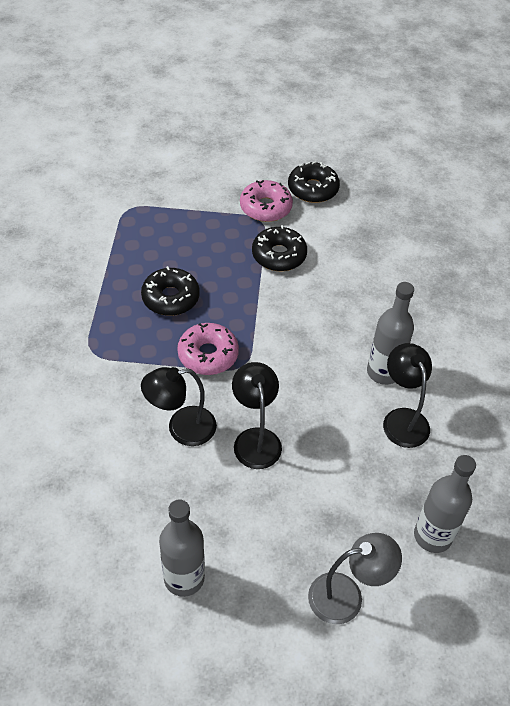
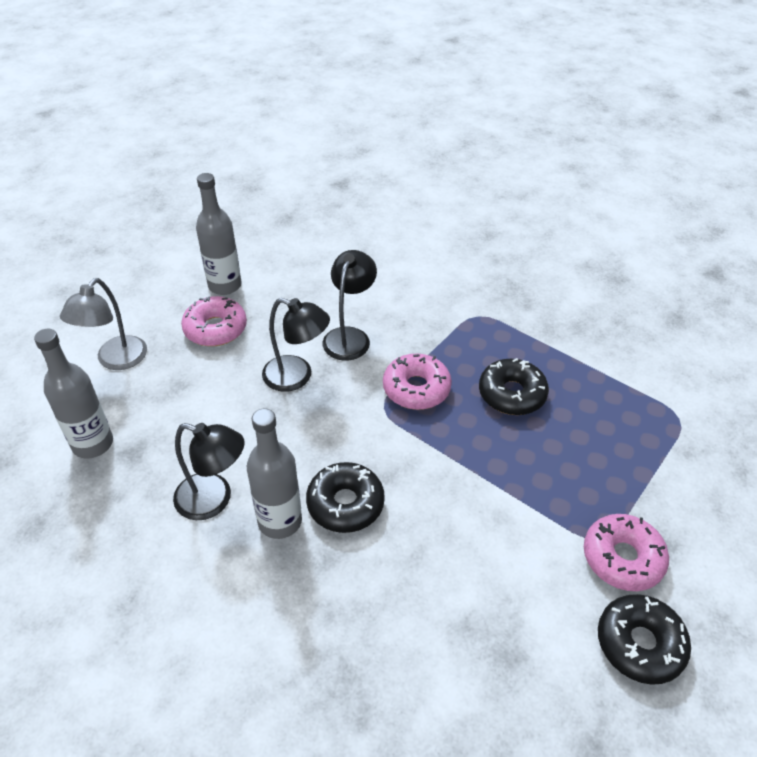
camera: 125 degrees right, 5 degrees down
black donut [252,225,307,271] -> black donut moved to [306,462,385,533]
none -> pink donut [181,296,247,346]

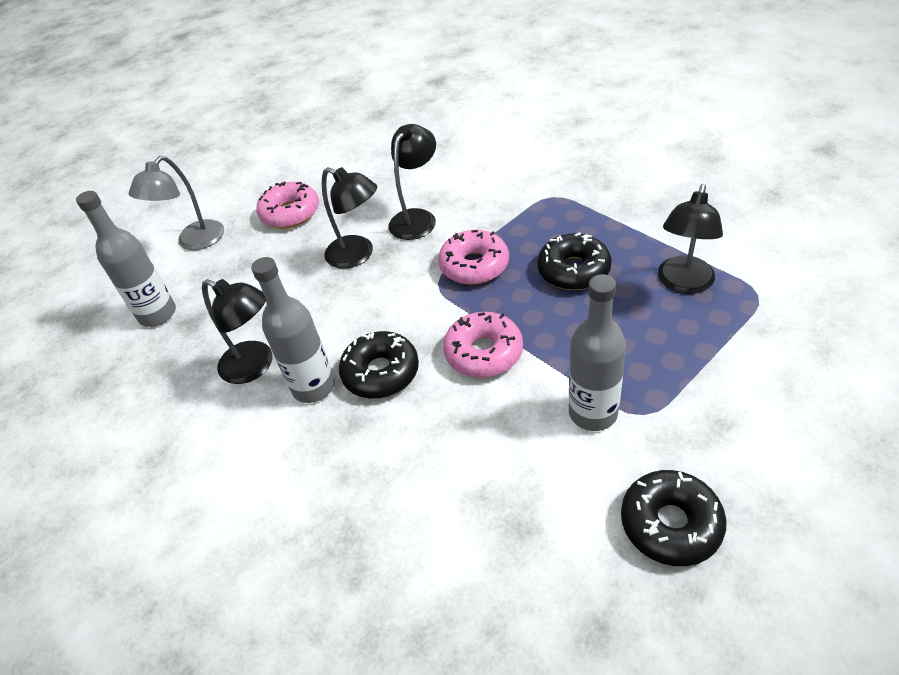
camera: 15 degrees right, 0 degrees up
grey bottle [196,173,242,295] -> grey bottle moved to [569,274,626,431]
pink donut [584,514,669,591] -> pink donut moved to [443,312,523,378]
none -> black lamp [658,184,723,294]

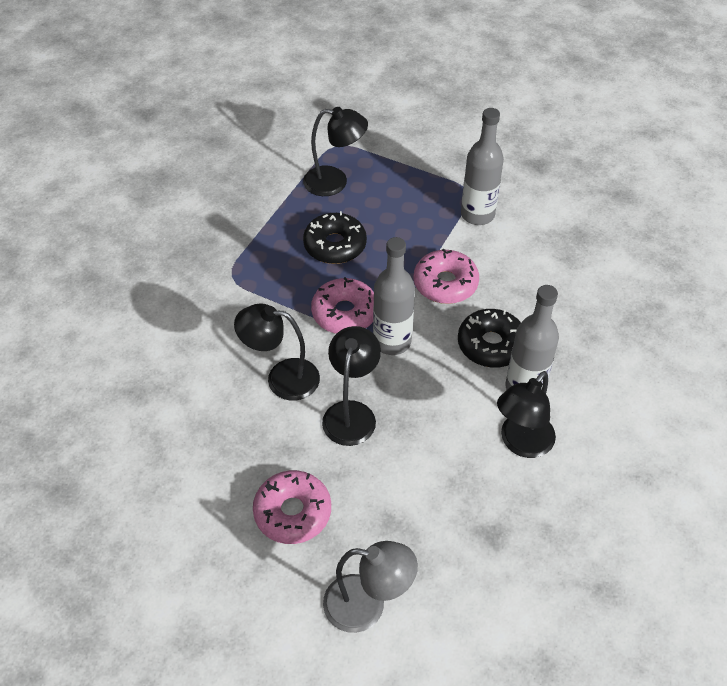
camera: 115 degrees left, 5 degrees up
grey bottle [76,191,176,327] -> grey bottle moved to [373,237,415,355]
black lamp [202,279,273,384] -> black lamp turned 150 degrees counterclockwise [497,371,556,458]
black donut [621,470,727,566] -> none

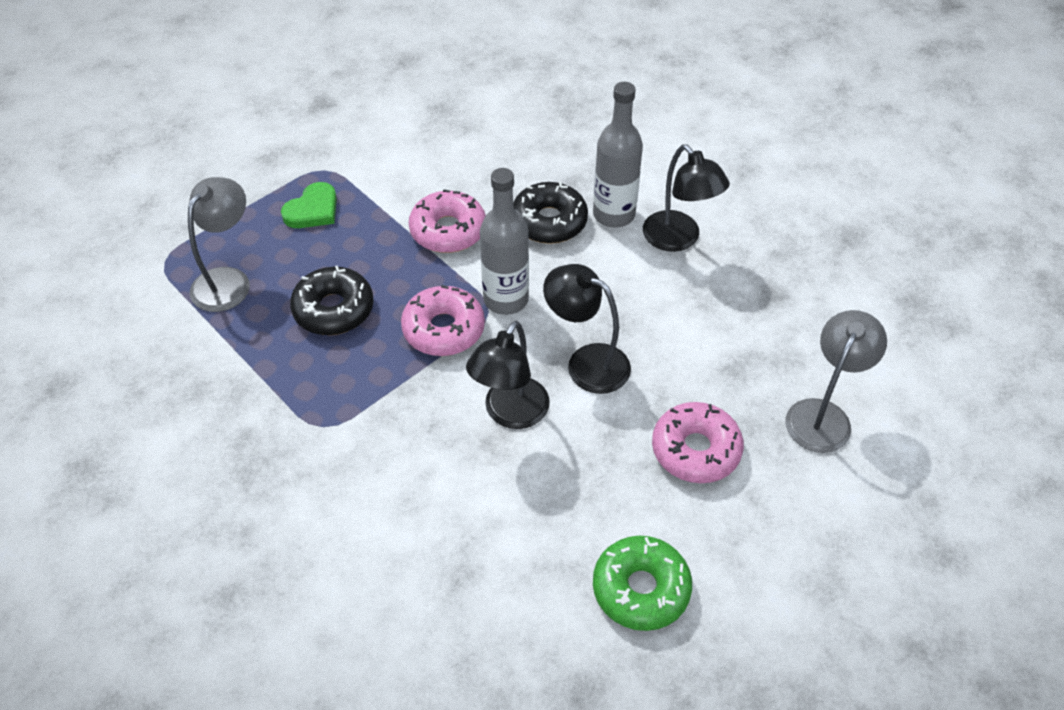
camera: 70 degrees left, 0 degrees up
black lamp [303,107,368,196] -> grey lamp [188,177,250,312]
grey bottle [461,108,504,225] -> none
none -> green heart [281,182,337,228]
none -> green donut [593,536,692,631]

